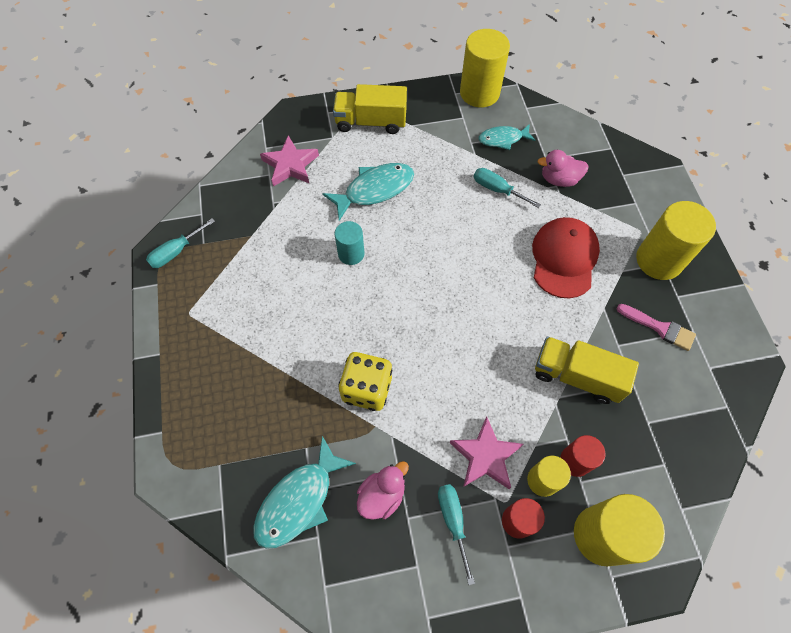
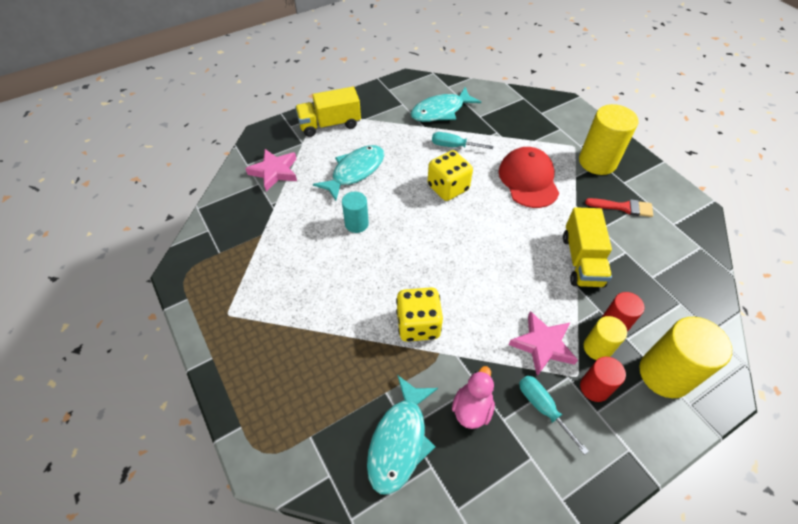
camera: 20 degrees left, 10 degrees down
turquoise screwdriver [146,218,215,268] -> none
yellow cylinder [460,29,510,108] -> none
turquoise fish [479,124,535,150] -> turquoise fish [411,87,481,122], size x1.59
yellow truck [535,336,639,404] -> yellow truck turned 90 degrees counterclockwise [563,207,612,287]
pink duck [537,150,589,187] -> none
pink brush [616,304,696,351] -> red brush [585,198,653,217]
none -> yellow dice [427,150,473,201]

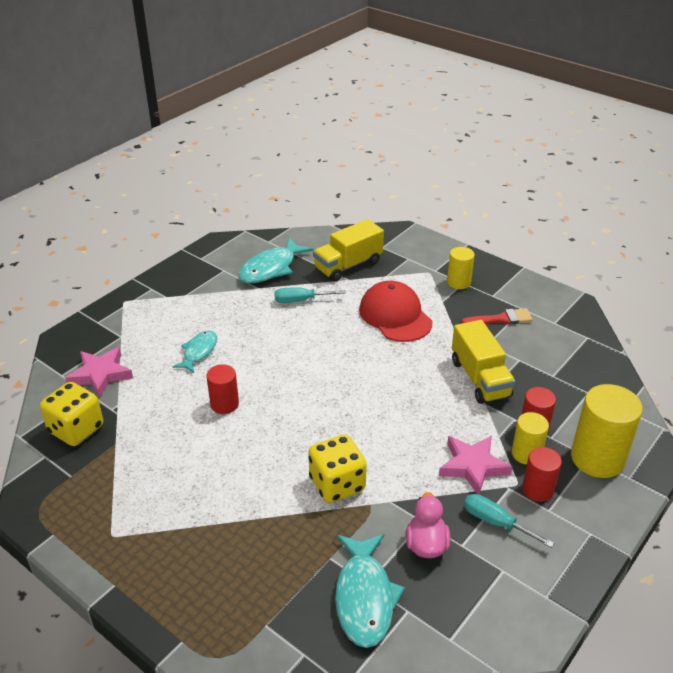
camera: 20 degrees left, 15 degrees down
yellow truck [295,87,361,137] -> yellow truck moved to [313,219,384,281]
turquoise fish [313,145,384,201] -> turquoise fish [172,331,217,373], size x0.63
turquoise cylinder [342,192,369,233] -> red cylinder [207,364,239,414]
yellow dice [427,150,473,201] -> yellow dice moved to [40,382,103,446]
yellow cylinder [579,104,639,175] -> yellow cylinder [447,247,475,289], size x0.57

